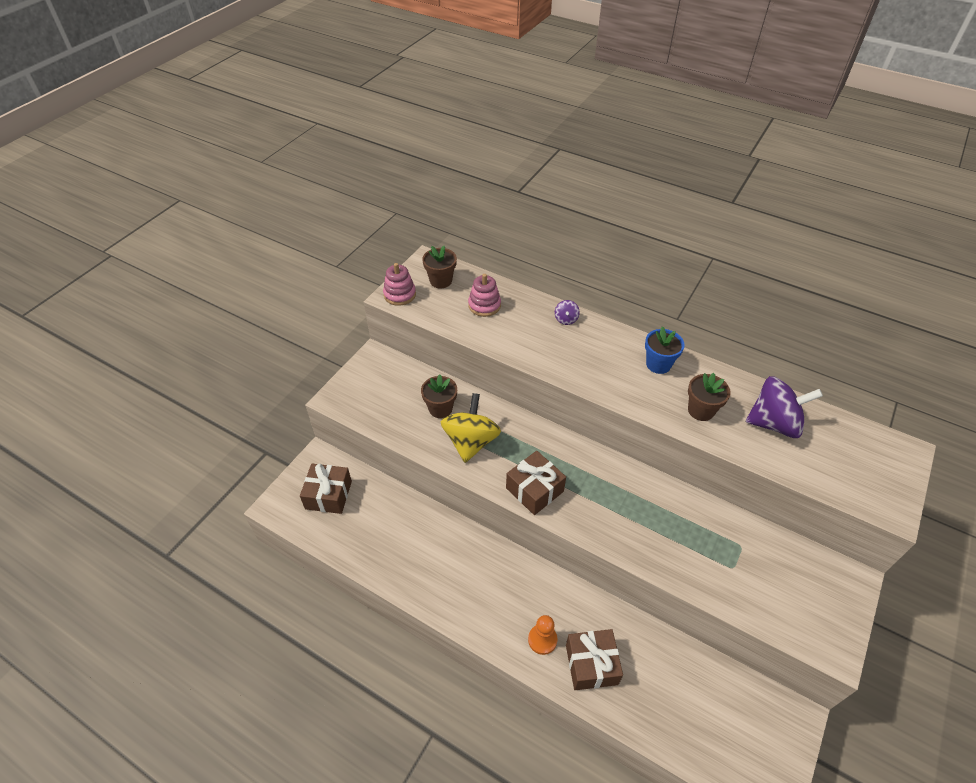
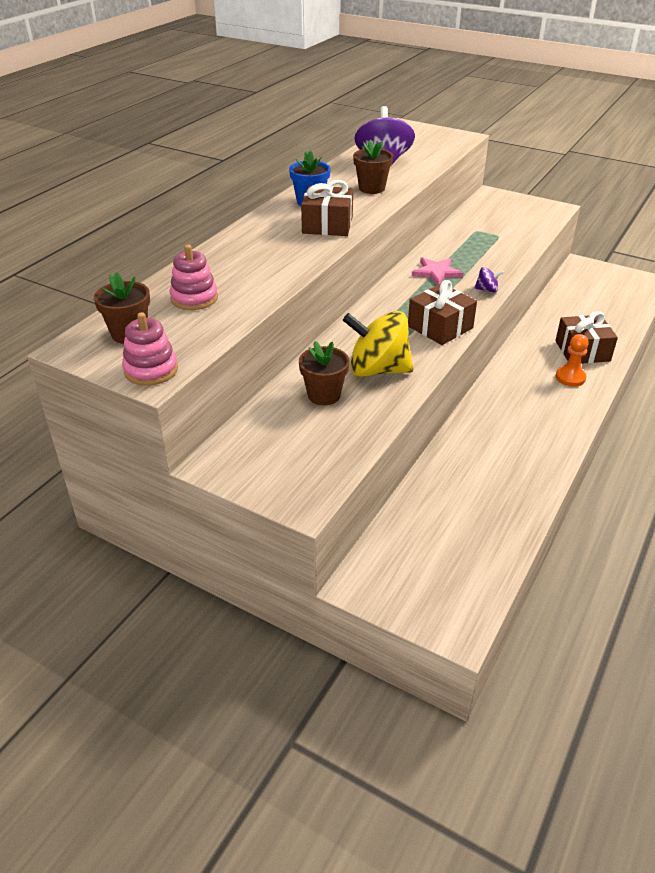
camera: 90 degrees left, 10 degrees down
brown gift [300,464,352,514] -> brown gift moved to [301,180,353,236]
purple spinning top [555,300,580,325] -> purple spinning top moved to [474,267,504,292]
none -> pink star [412,257,463,285]

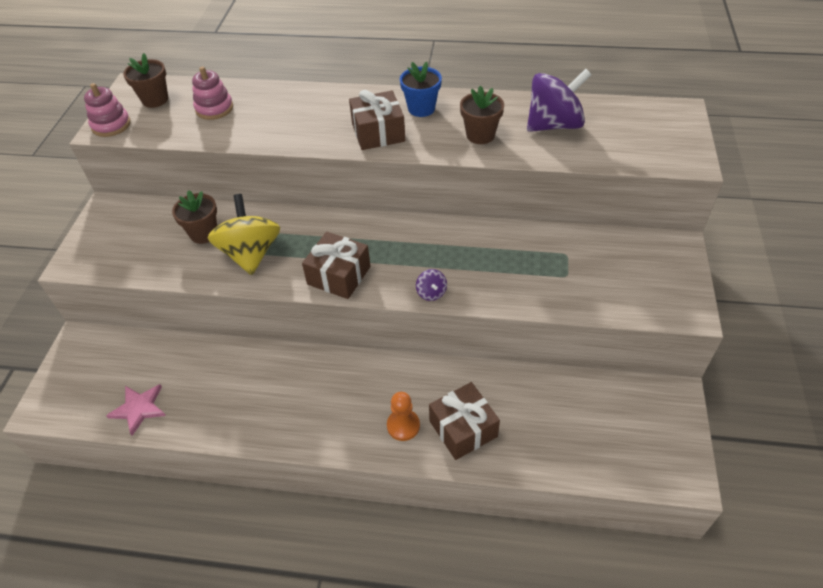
camera: 70 degrees right, 10 degrees up
pink star [412,257,463,285] -> pink star moved to [106,384,166,436]

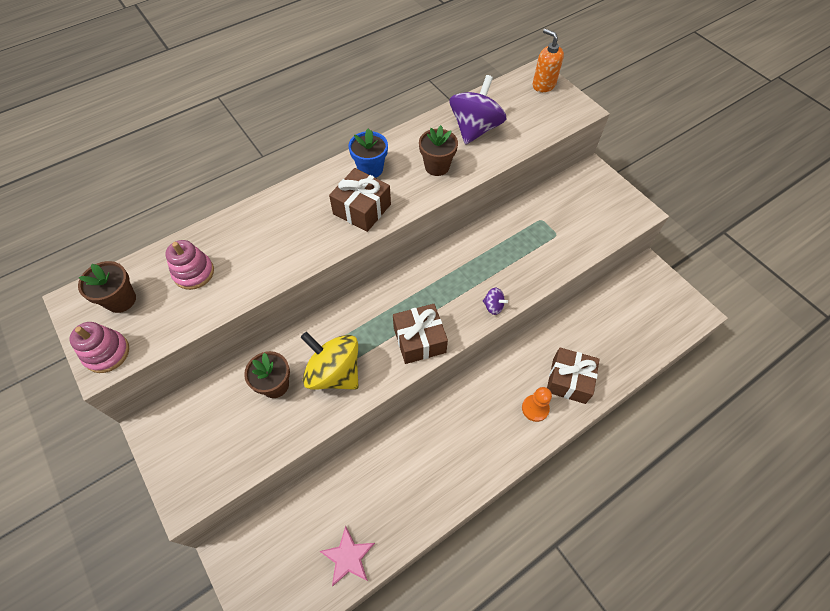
camera: 45 degrees left, 10 degrees up
none -> orange soap dispenser [533,29,564,92]

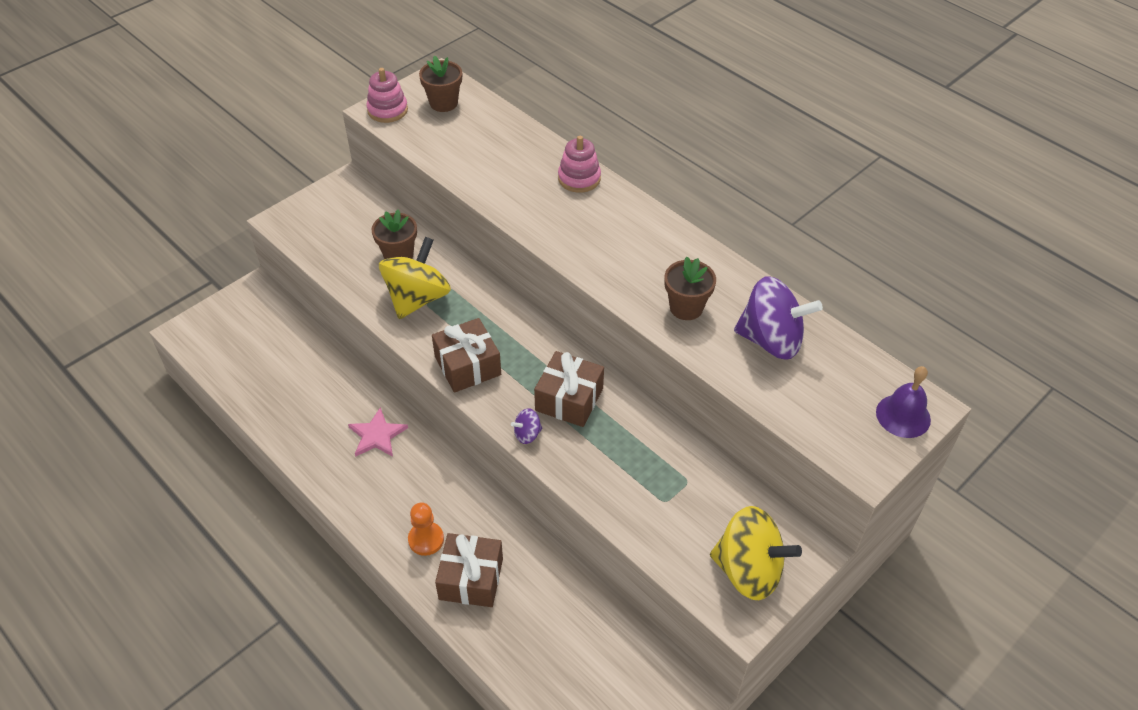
camera: 80 degrees right, 10 degrees down
pink stacking toy [165,240,214,290] -> pink stacking toy moved to [558,136,601,193]
pink star [320,526,375,586] -> pink star moved to [348,407,408,457]
brown gift [329,168,391,232] -> brown gift moved to [534,351,604,427]
blue flower pot [349,129,388,178] -> none
purple spinning top [483,288,508,315] -> purple spinning top turned 45 degrees clockwise [511,408,542,444]
orange soap dispenser [533,29,564,92] -> purple bell [876,366,931,438]
none -> yellow spinning top [710,506,802,600]

